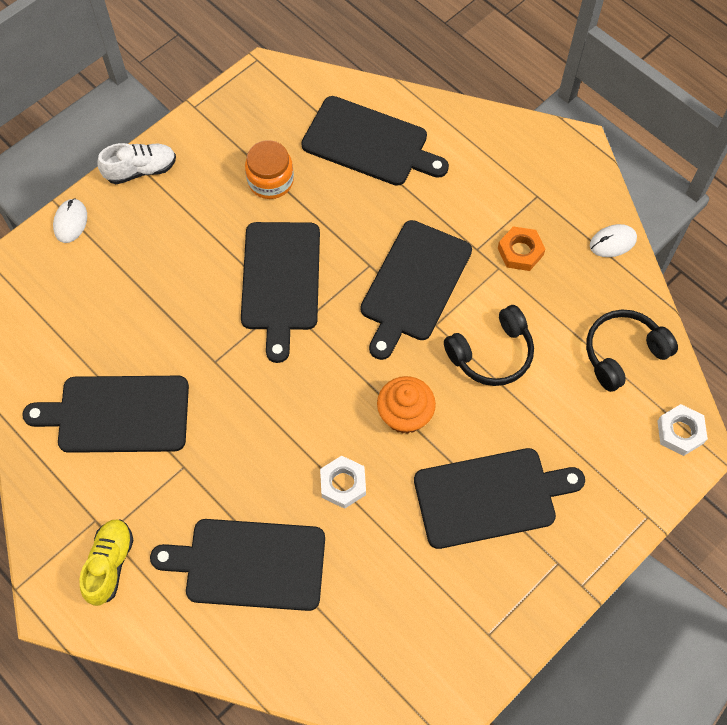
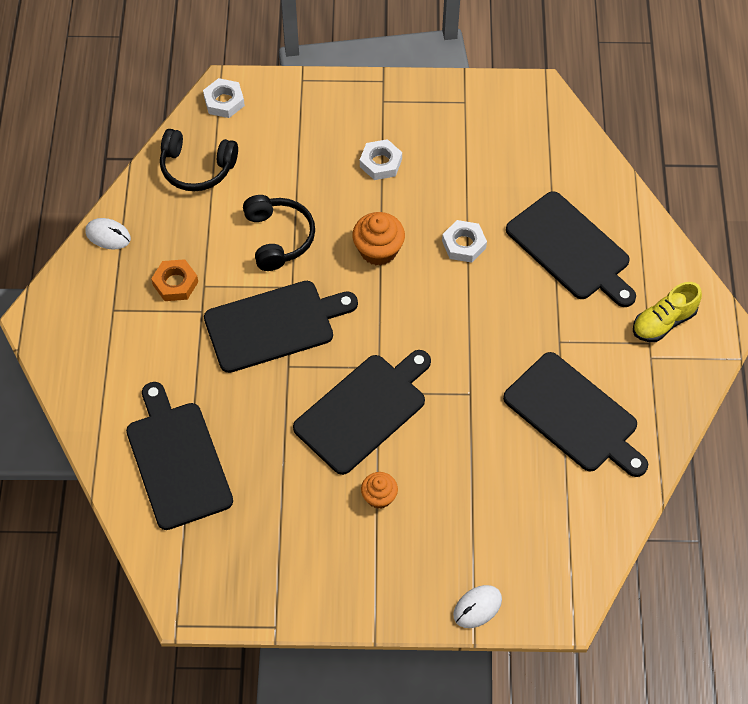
camera: 135 degrees left, 5 degrees down
white shoe [98,143,176,184] -> none
orange jar [245,140,294,199] -> none
black cutting board [414,448,585,549] -> white nut [360,139,402,180]
black headphones [444,305,534,386] -> black headphones turned 60 degrees clockwise [243,195,315,271]
none -> orange cupcake [361,472,398,509]

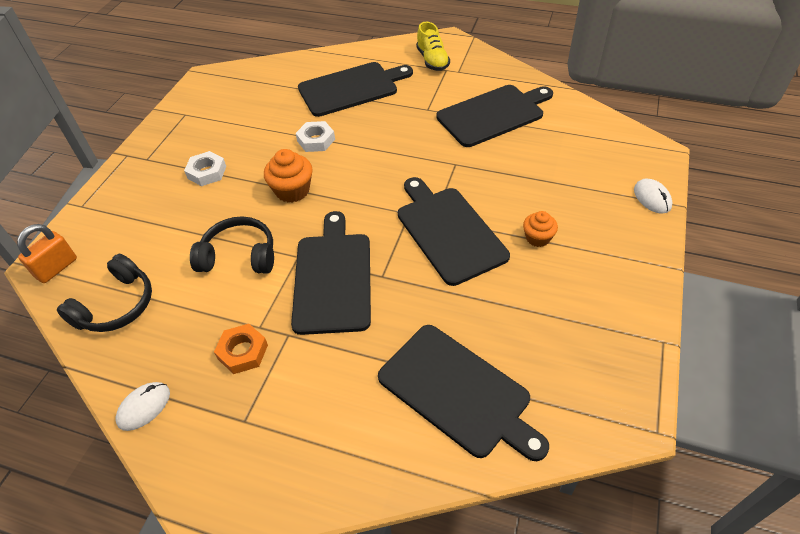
camera: 70 degrees left, 10 degrees down
black cutting board [126,382,233,530] -> black cutting board turned 135 degrees counterclockwise [378,325,549,461]
white nut [203,78,245,118] -> orange padlock [17,224,77,283]

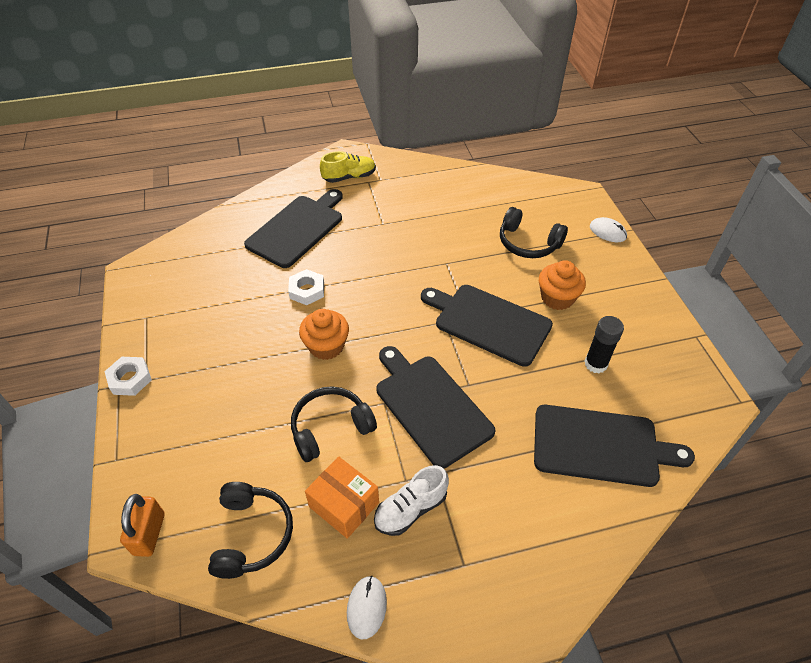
camera: 35 degrees left, 0 degrees up
white nut [184,151,226,186] -> white nut moved to [104,357,152,396]
orange nut [214,324,268,374] -> white shoe [374,465,449,536]
yellow shoe [416,22,450,71] -> yellow shoe turned 60 degrees counterclockwise [320,151,376,183]
black cutting board [436,85,553,147] -> none
orange cupcake [523,211,558,247] -> orange cupcake [539,260,586,310], size x1.55
none -> orange box [305,456,379,539]
none -> black headphones [500,207,568,258]
none -> black glue stick [584,316,624,373]

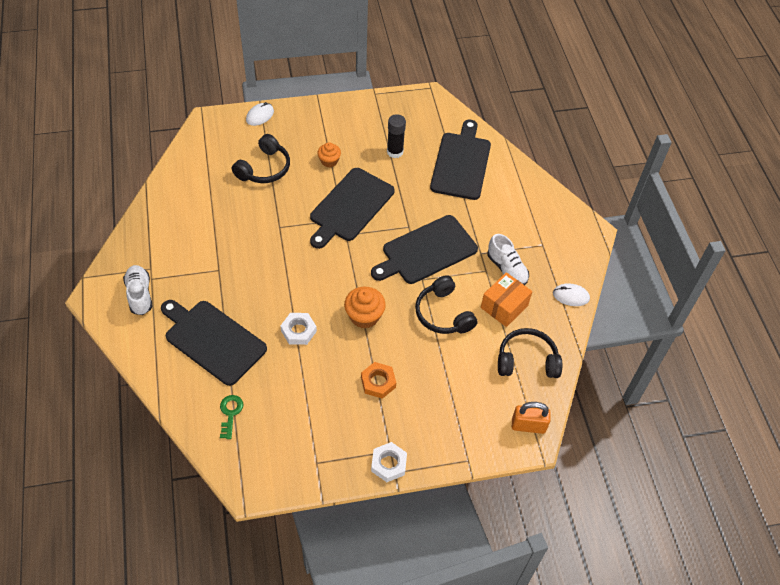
camera: 90 degrees left, 5 degrees up
yellow shoe [320,151,376,183] -> white shoe [123,265,153,315]
orange cupcake [539,260,586,310] -> orange cupcake [317,142,341,167], size x0.64
none -> green key [220,395,243,439]
none -> orange nut [361,362,396,399]

